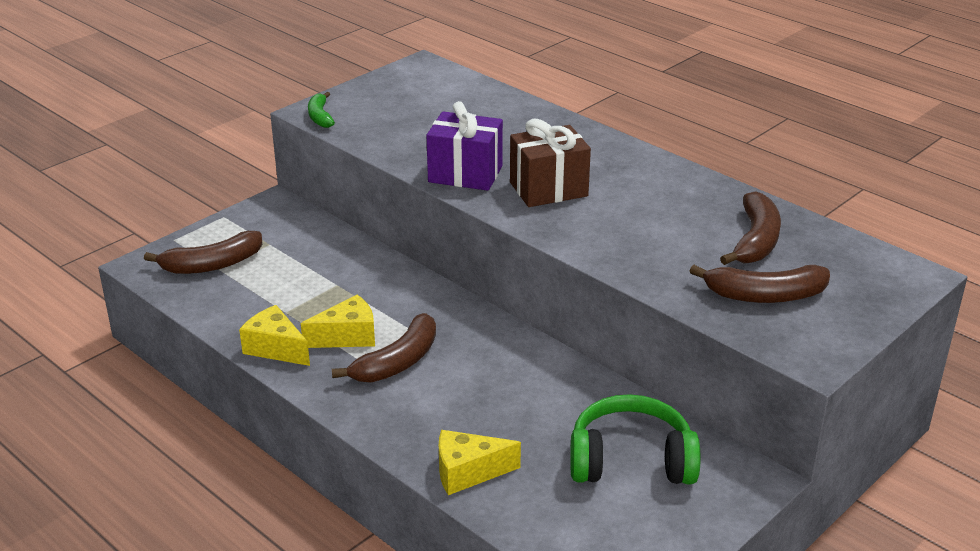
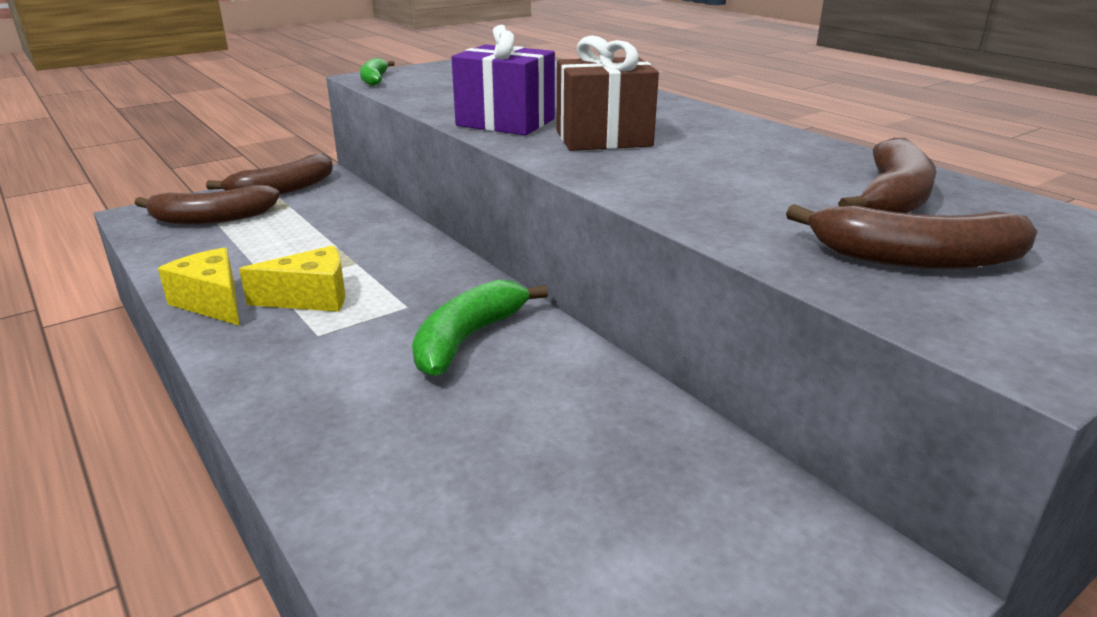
camera: 10 degrees right, 5 degrees down
brown banana [332,313,436,383] -> brown banana moved to [206,153,333,195]
yellow cheese [439,430,521,495] -> none
green headphones [570,394,700,484] -> none
none -> green banana [412,280,548,376]

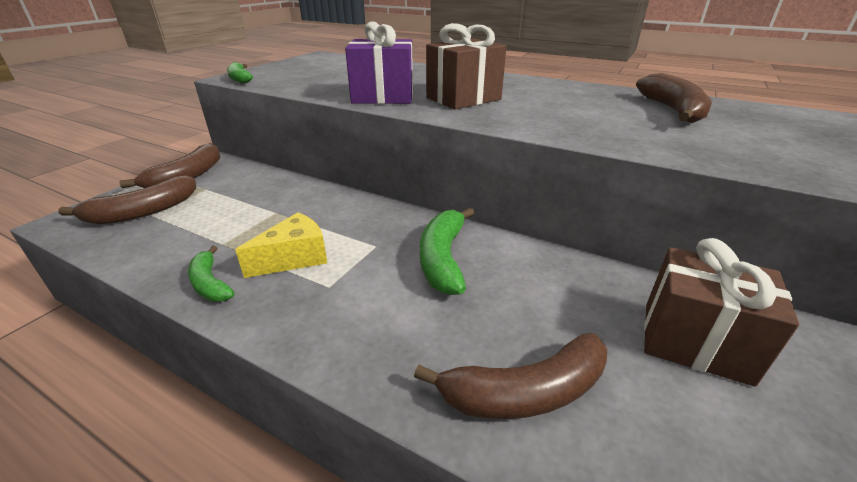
camera: 25 degrees left, 5 degrees up
yellow cheese [158,248,240,326] -> green banana [188,246,235,302]
brown banana [786,204,1038,270] -> brown banana moved to [414,333,607,419]
none -> brown gift [644,238,799,387]

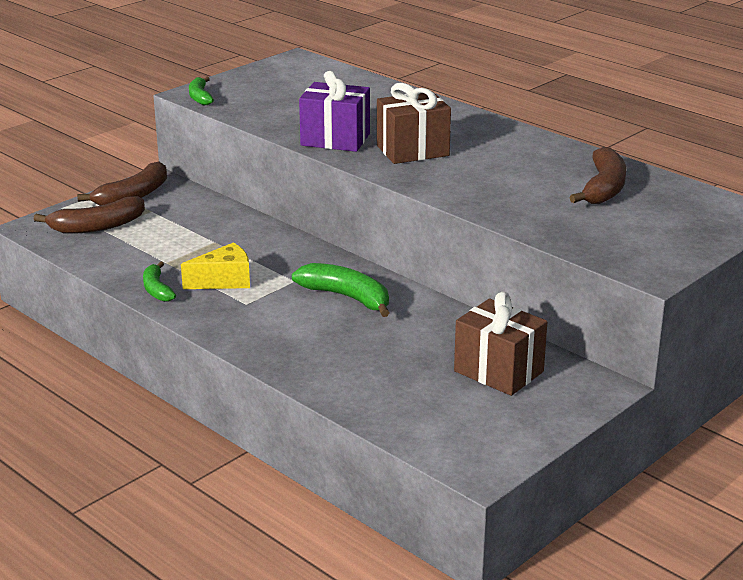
camera: 15 degrees right, 5 degrees down
brown banana [414,333,607,419] -> none
green banana [420,207,474,295] -> green banana turned 105 degrees clockwise [292,263,389,317]

